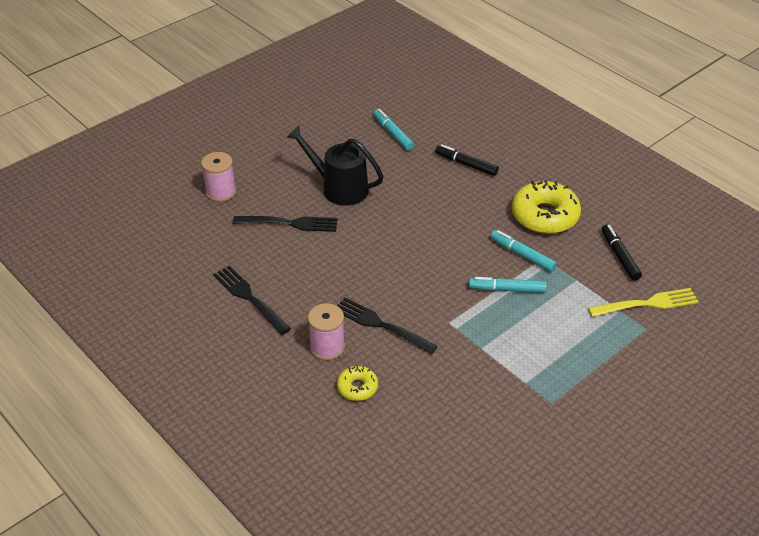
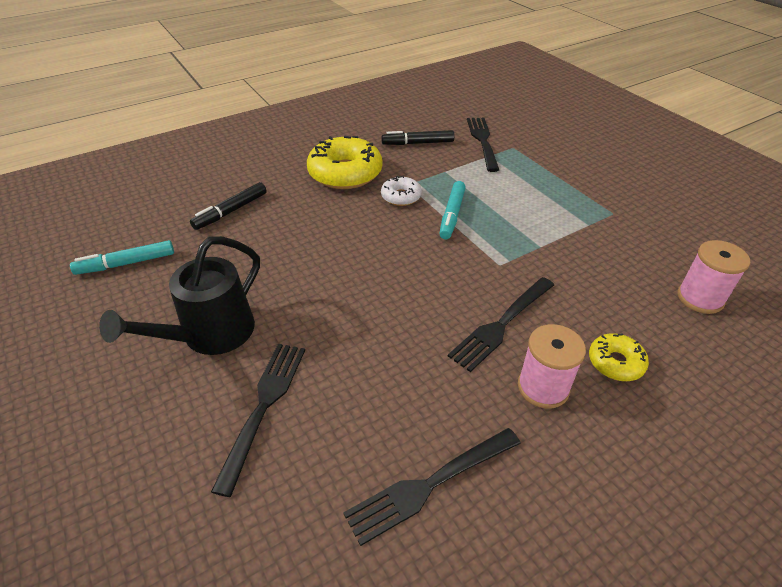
camera: 80 degrees left, 0 degrees up
pink spool [201,152,236,202] -> pink spool moved to [677,240,750,314]
turquoise marker [490,230,557,272] -> white donut [381,176,422,206]
yellow fork [588,288,699,317] -> black fork [467,118,499,172]

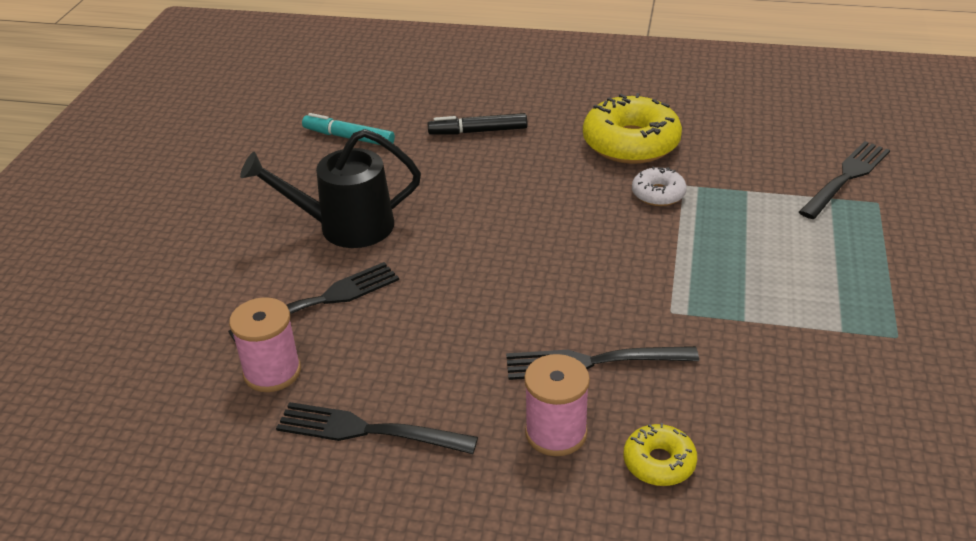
camera: 45 degrees right, 5 degrees down
black marker [381,130,455,145] -> none
turquoise marker [439,181,466,239] -> none
pink spool [677,240,750,314] -> pink spool moved to [229,297,301,392]

